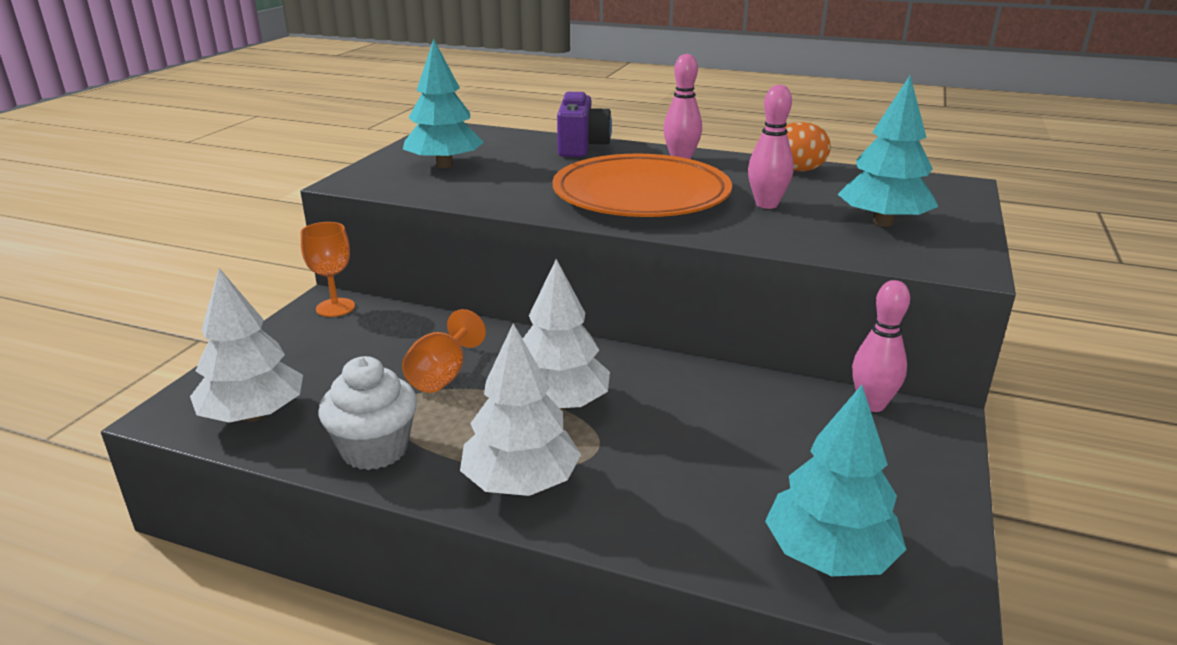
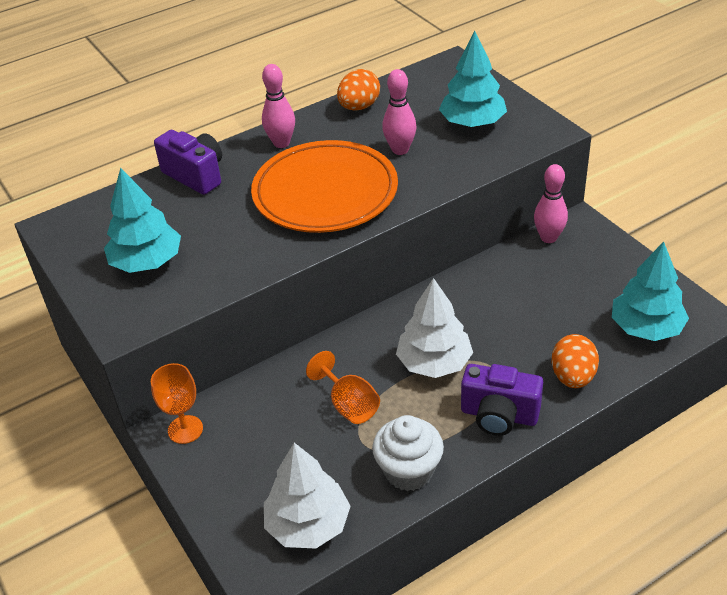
camera: 50 degrees left, 15 degrees up
white tree [460,323,581,496] -> purple camera [461,364,543,436]
none -> orange egg [552,334,599,388]

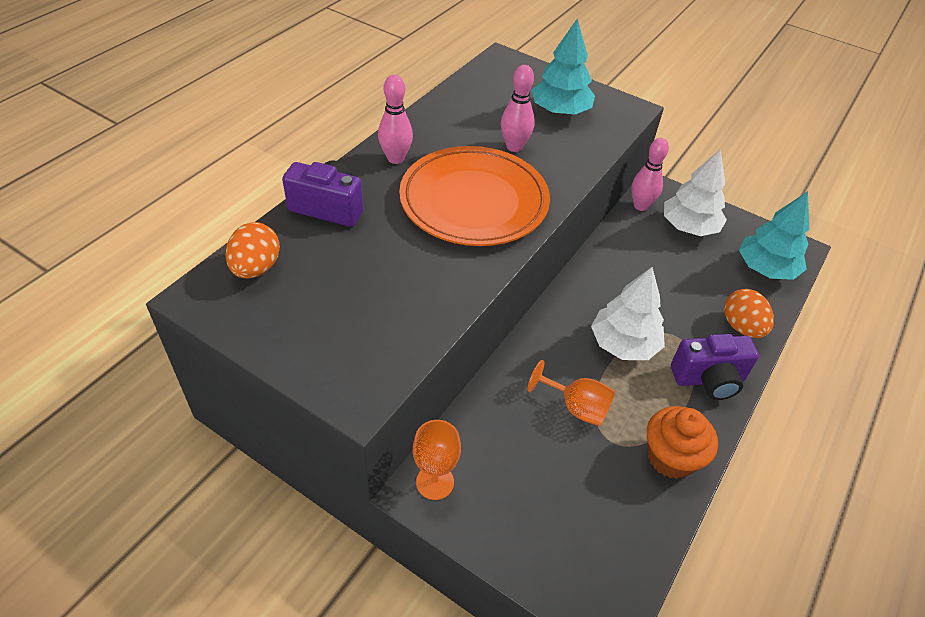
camera: 30 degrees left, 5 degrees up
turquoise tree [104,168,181,273] -> none
white tree [264,443,351,549] -> white tree moved to [664,150,727,236]
orange egg [337,69,380,111] -> orange egg moved to [226,222,280,279]
white cupcake [372,415,444,491] -> orange cupcake [647,406,718,479]

